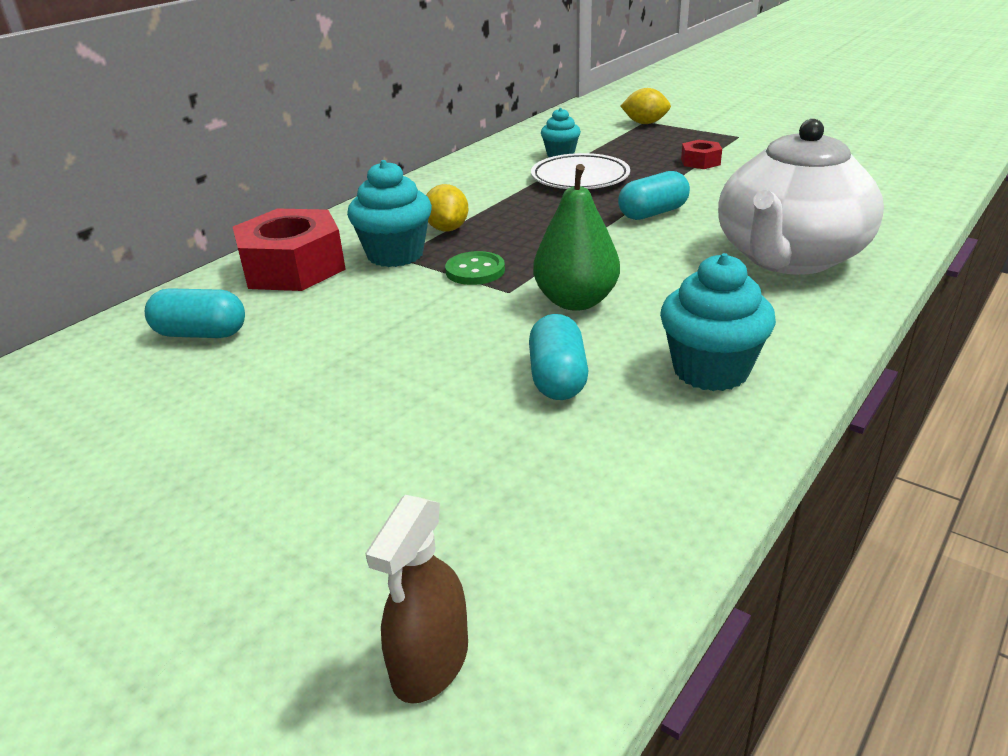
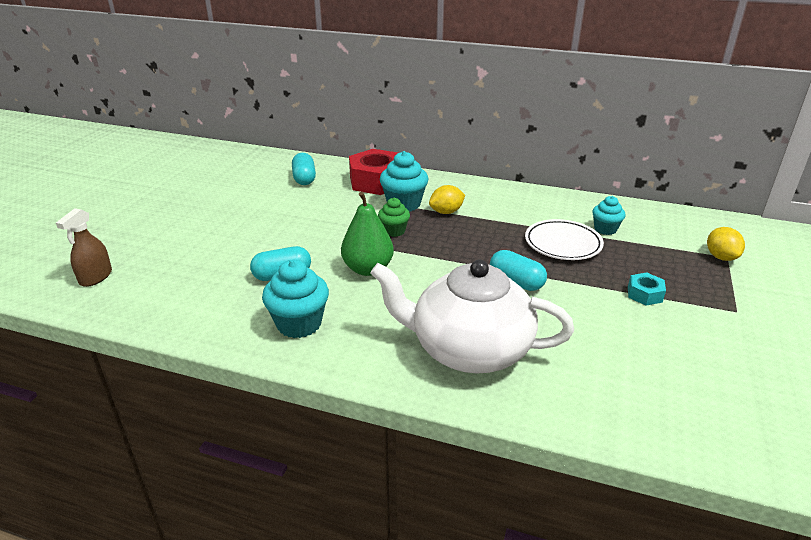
camera: 70 degrees right, 0 degrees up
brown spray bottle [365,495,468,704] -> brown spray bottle turned 75 degrees counterclockwise [56,208,112,287]
green button [445,251,505,285] -> green cupcake [378,198,410,237]
red nut [681,140,722,169] -> turquoise nut [628,273,666,306]

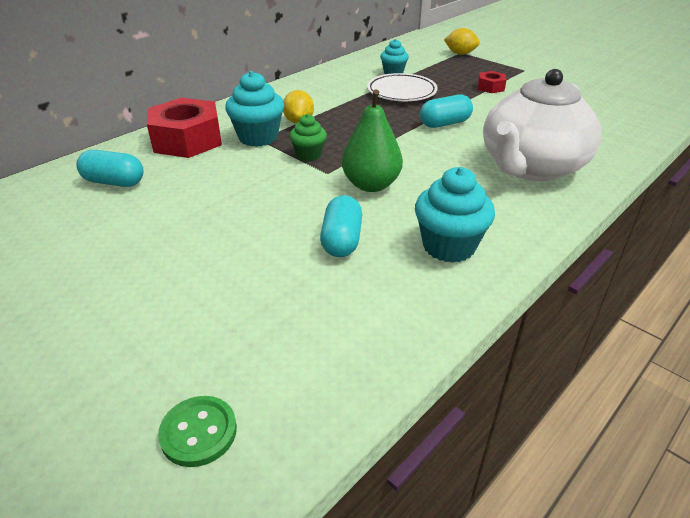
camera: 65 degrees left, 5 degrees up
brown spray bottle [56,208,112,287] -> green button [158,396,237,467]
turquoise nut [628,273,666,306] -> red nut [478,71,507,93]

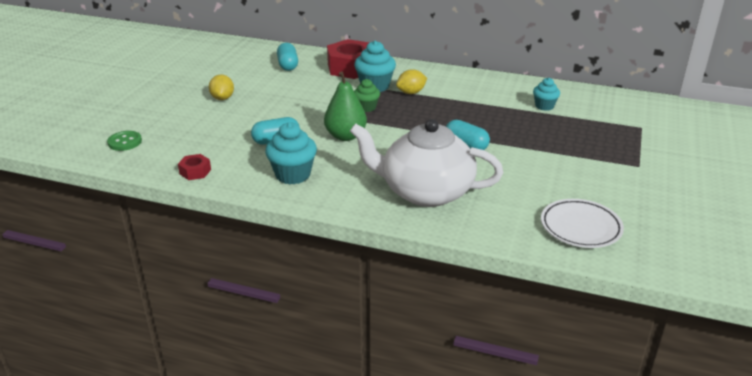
camera: 65 degrees right, 5 degrees down
white plate [367,73,438,101] -> white plate moved to [541,199,624,248]
yellow lemon [444,28,480,55] -> yellow lemon moved to [209,74,234,100]
red nut [478,71,507,93] -> red nut moved to [178,154,211,180]

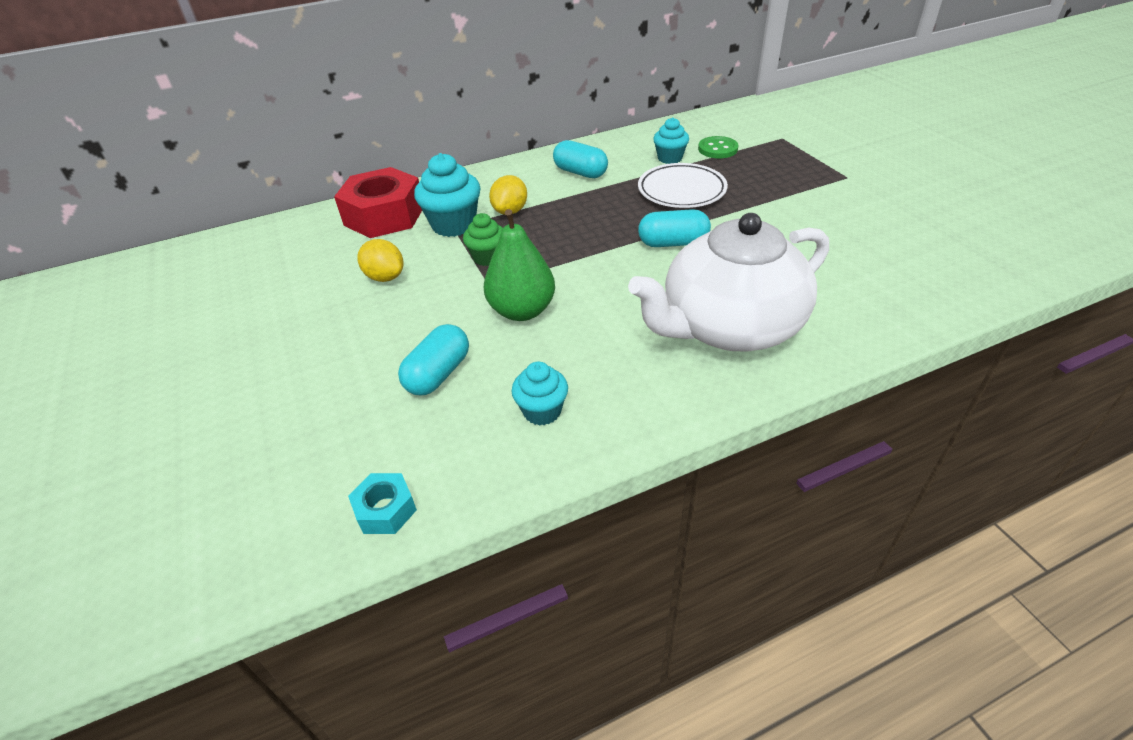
camera: 40 degrees left, 10 degrees up
green button [107,131,142,151] -> green button moved to [698,136,738,158]
red nut [178,154,211,180] -> turquoise nut [348,473,417,534]
yellow lemon [209,74,234,100] -> yellow lemon moved to [357,239,404,282]
turquoise cupcake [265,122,317,184] -> turquoise cupcake [511,362,568,426], size x0.62
turquoise capsule [277,43,298,71] -> turquoise capsule moved to [553,140,608,178]
white plate [541,199,624,248] -> white plate moved to [638,163,728,208]

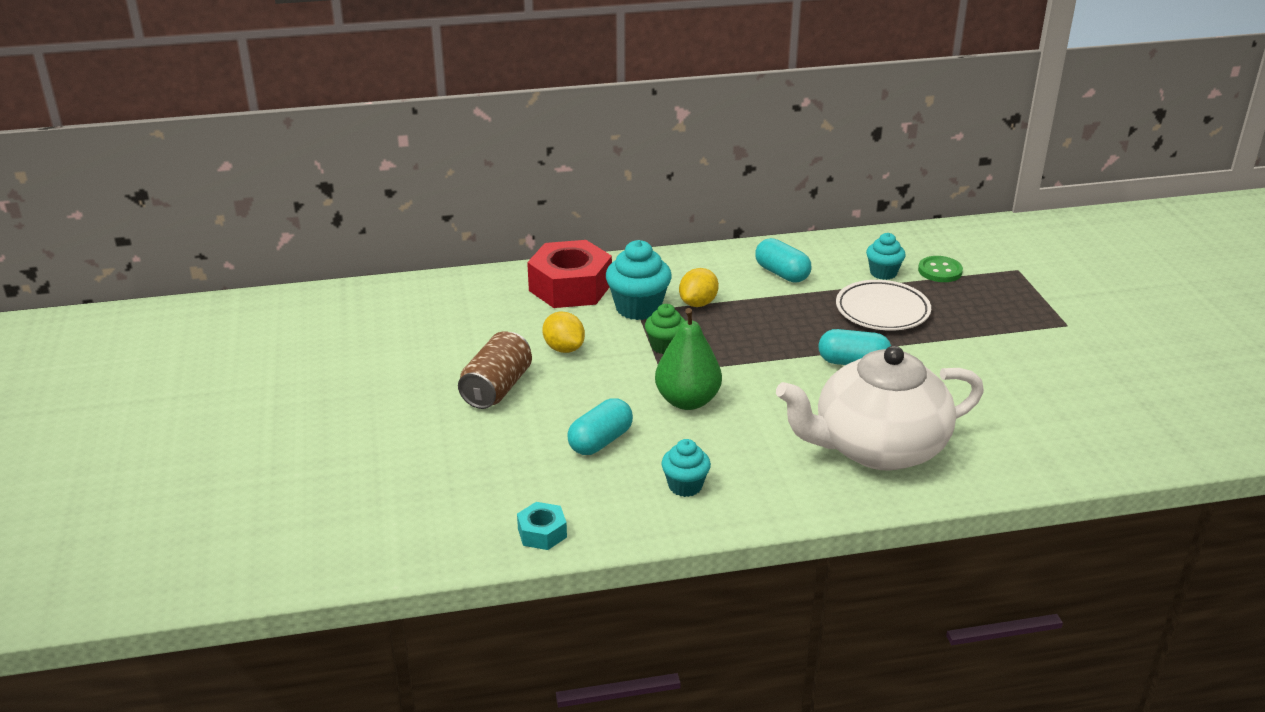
camera: 10 degrees right, 10 degrees down
none -> brown can [458,332,532,409]

